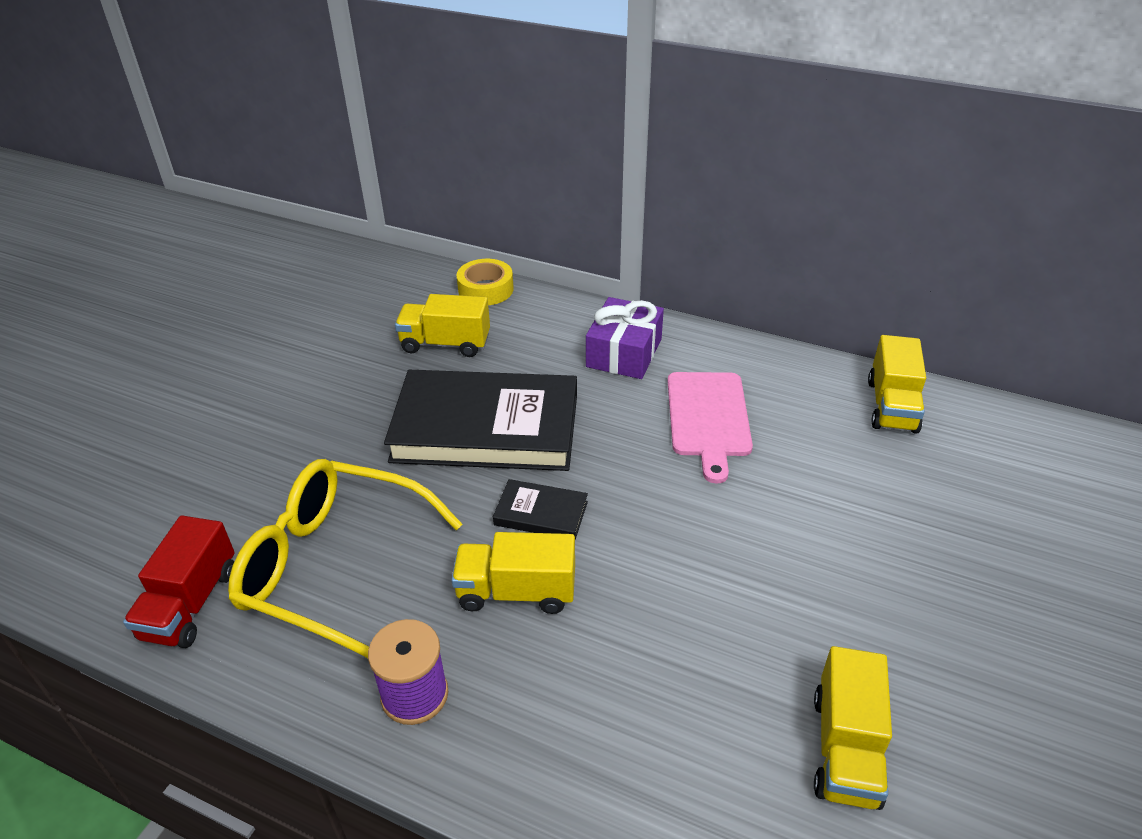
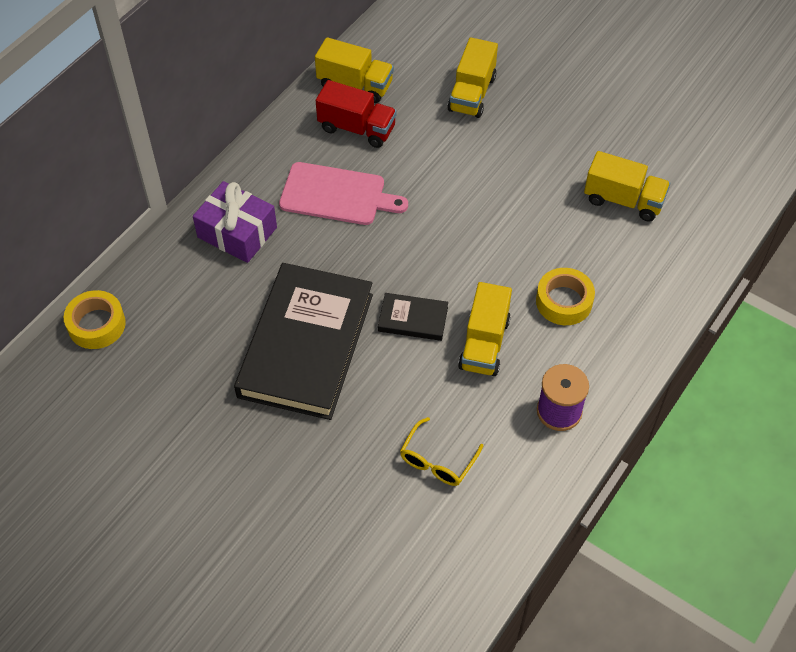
camera: 80 degrees left, 15 degrees up
red truck [123,516,235,648] -> red truck moved to [316,80,397,148]
yellow glasses [228,459,463,658] -> yellow glasses [400,417,483,486], size x0.47
yellow truck [395,294,490,357] -> yellow truck moved to [448,37,498,118]
black book [493,479,588,540] -> black book turned 75 degrees clockwise [378,293,448,341]
none -> yellow tape [536,268,595,325]

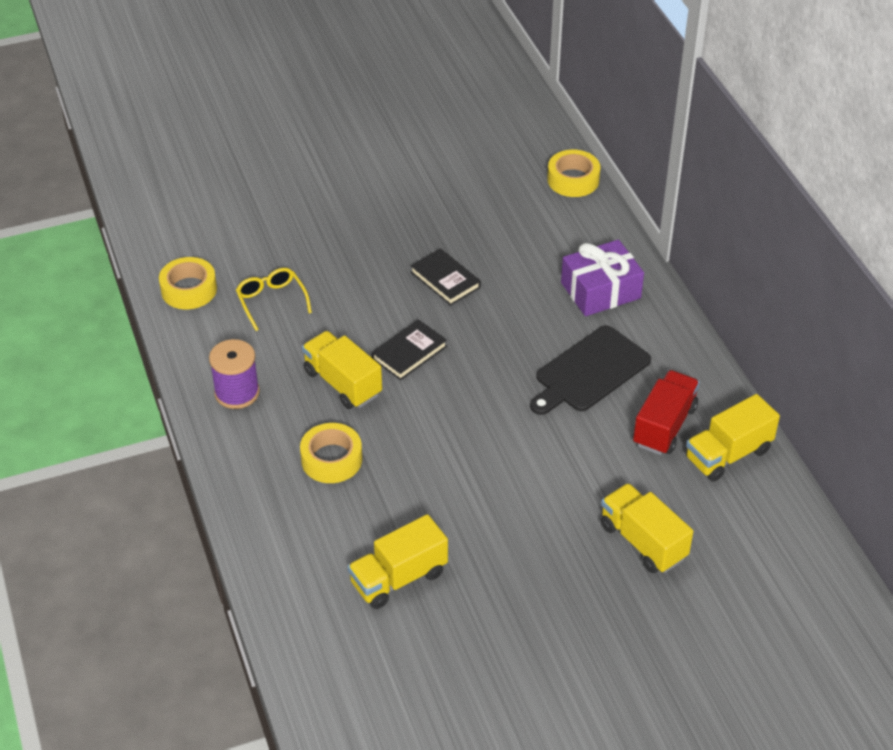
camera: 125 degrees right, 10 degrees down
black book [234,263,373,420] -> black book [410,248,481,306], size x0.43
pink cutting board [279,162,408,225] -> black cutting board [530,325,651,415]
red truck [316,80,397,148] -> red truck turned 150 degrees clockwise [633,370,700,455]
none -> yellow tape [159,257,217,309]

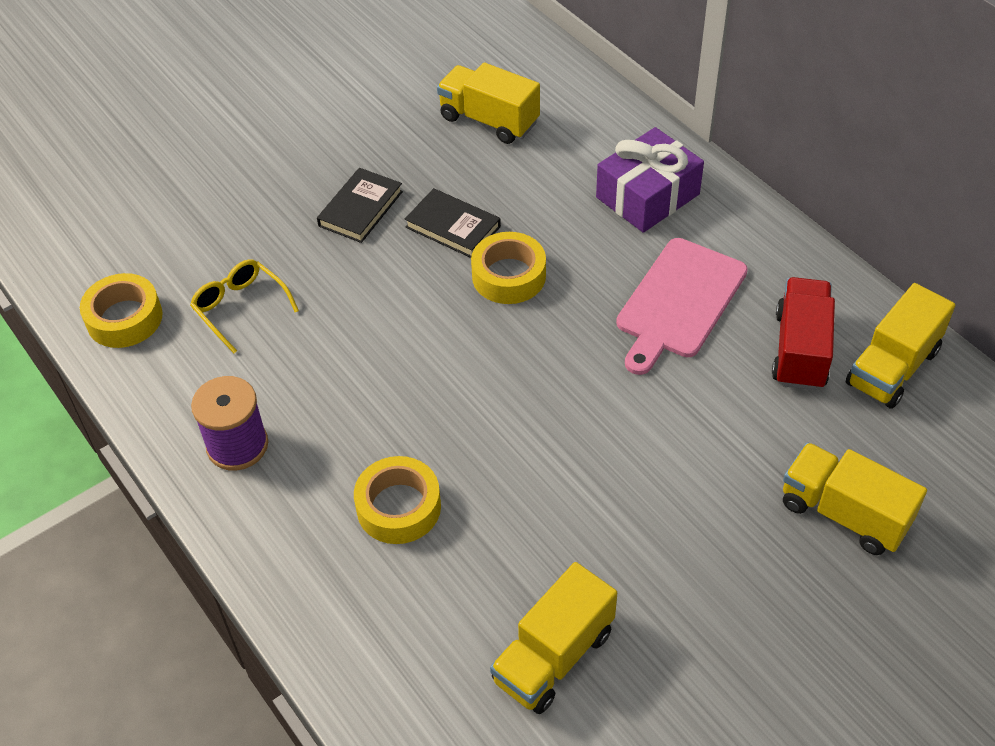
camera: 15 degrees left, 5 degrees up
yellow truck [302,331,382,409] -> yellow truck moved to [437,63,540,144]
black book [372,319,447,380] -> black book moved to [317,168,403,243]
black cutting board [530,325,651,415] -> pink cutting board [616,238,748,375]
yellow tape [547,150,601,197] -> yellow tape moved to [471,232,546,304]

